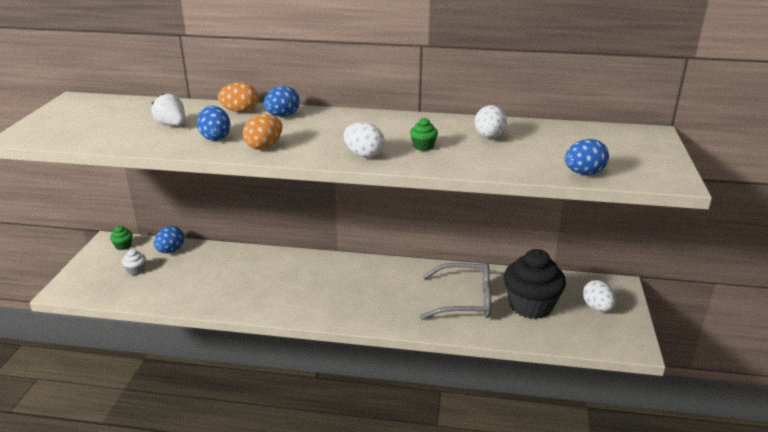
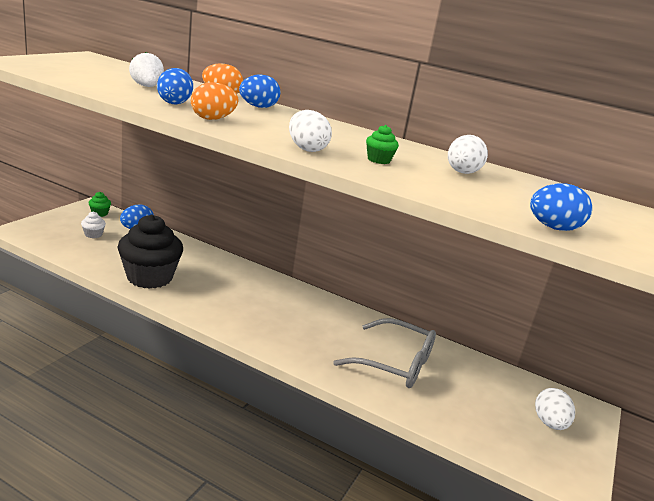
camera: 15 degrees right, 5 degrees down
black cupcake [504,249,566,319] -> black cupcake moved to [117,214,183,289]

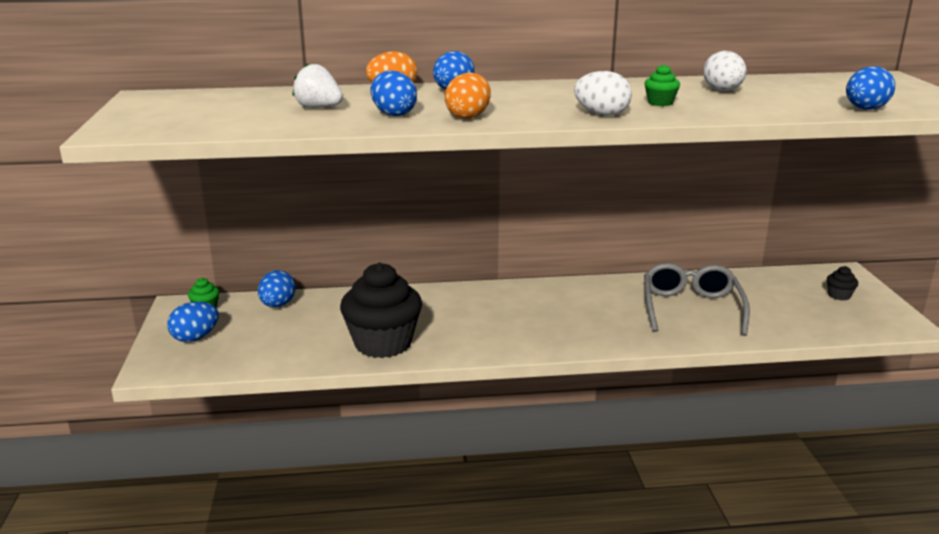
camera: 30 degrees left, 0 degrees up
white cupcake [81,212,106,238] -> none
grey glasses [333,318,436,388] -> grey glasses turned 75 degrees counterclockwise [644,263,750,336]
white egg [535,388,575,430] -> black cupcake [827,266,858,301]
none -> blue egg [167,302,219,342]

